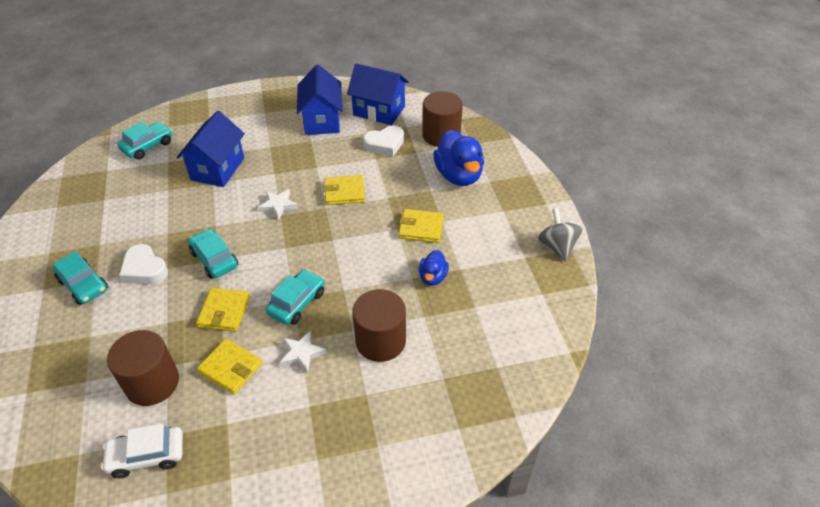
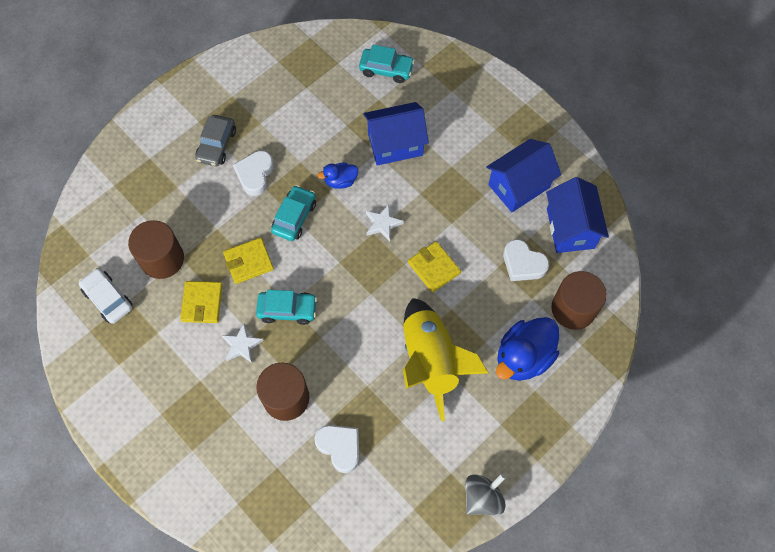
camera: 60 degrees right, 20 degrees up
turquoise car [53,251,108,305] -> grey car [195,115,236,166]
yellow wallet [398,209,444,243] -> yellow rocket [403,298,488,421]
blue duck [419,250,449,286] -> blue duck moved to [317,163,358,189]
none -> white heart [314,425,359,473]

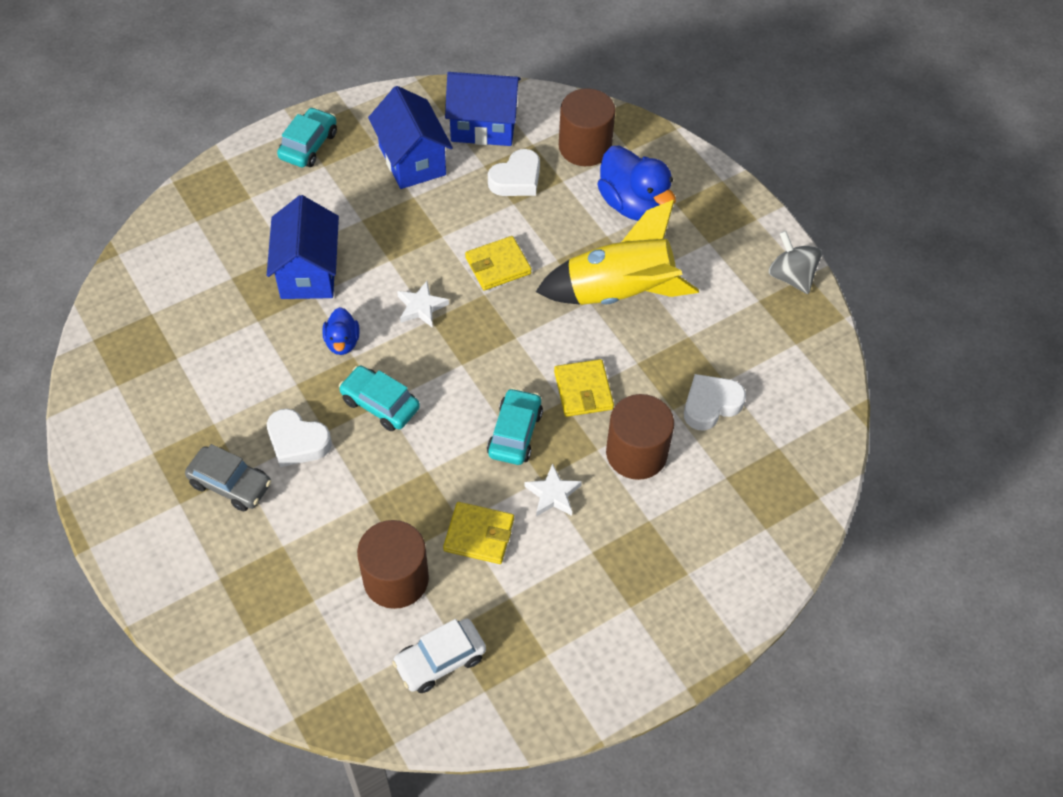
camera: 80 degrees left, 10 degrees down
yellow wallet [223,237,274,284] -> yellow wallet moved to [554,359,614,417]
turquoise car [359,45,414,83] -> turquoise car moved to [277,107,337,167]

